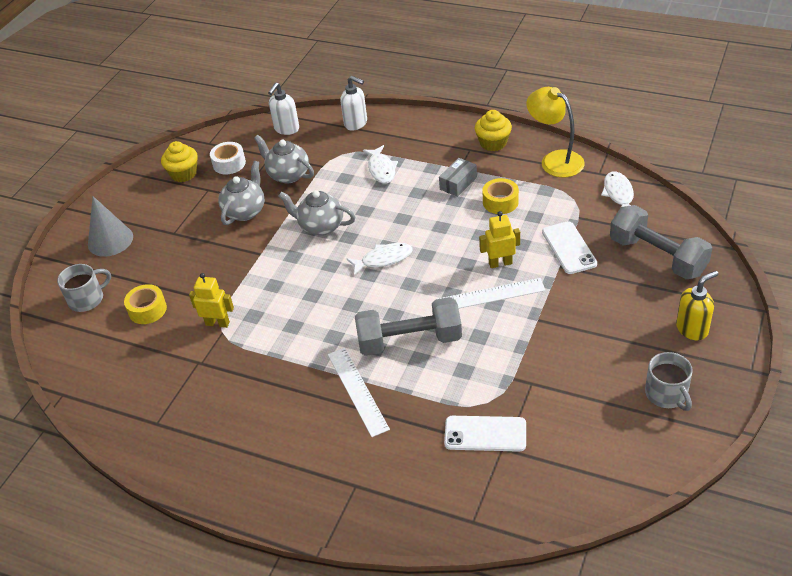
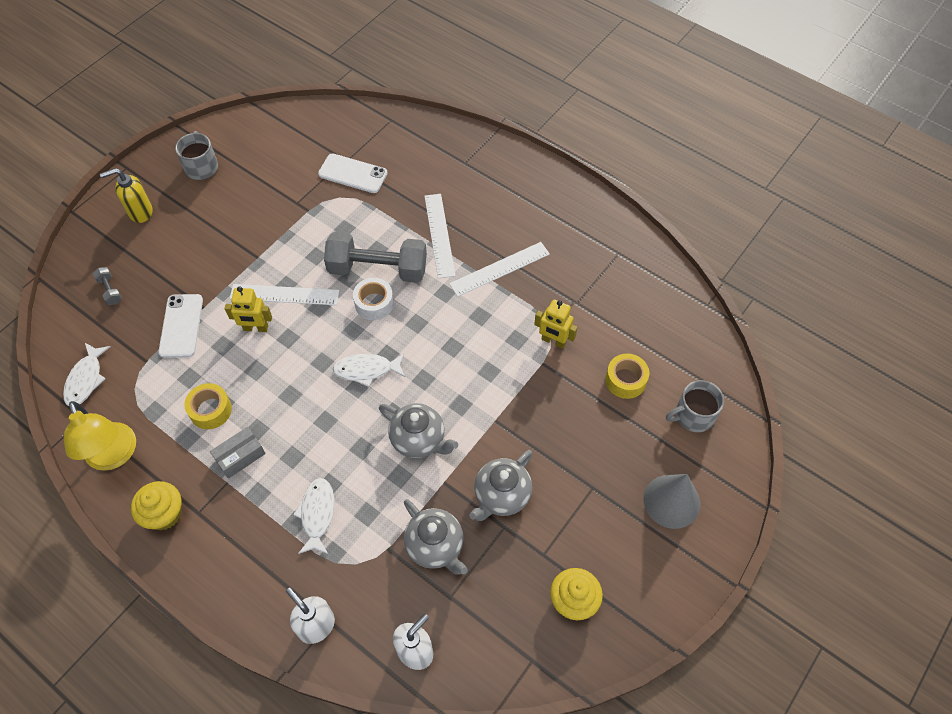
camera: 170 degrees left, 15 degrees up
white tape [210,142,246,174] -> white tape moved to [353,278,394,320]
grey dumbbell [610,205,712,279] -> grey dumbbell [93,267,122,305], size x0.41
none -> white ruler [449,242,550,297]

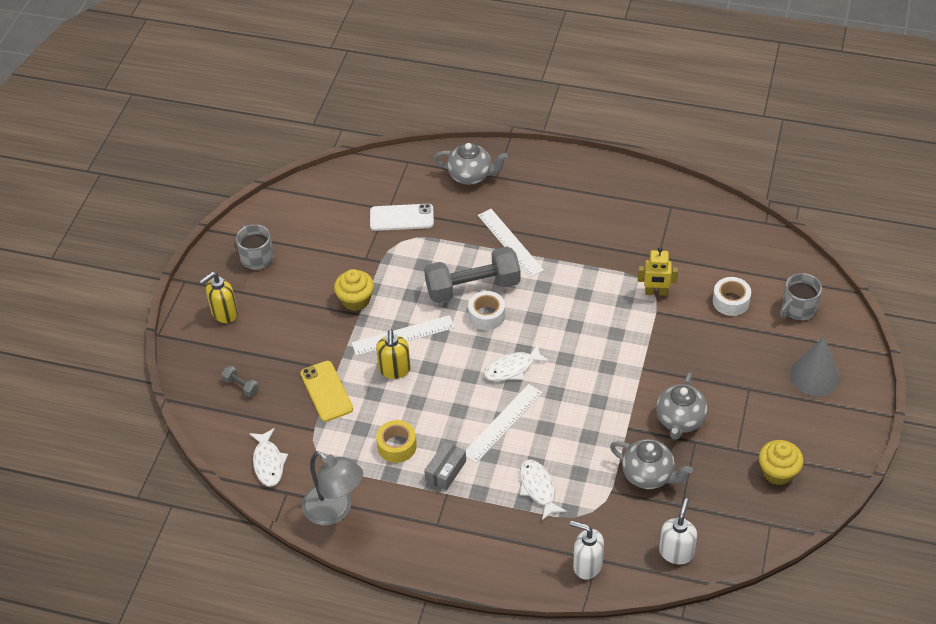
camera: 20 degrees left, 10 degrees down
yellow lamp [64,401,136,471] -> grey lamp [302,451,363,525]
yellow cupcake [131,481,182,530] -> yellow cupcake moved to [334,269,374,311]
white phone [158,294,203,358] -> yellow phone [300,361,353,422]
yellow robot [225,286,272,332] -> yellow soap dispenser [376,329,411,379]
grey teapot [379,403,458,458] -> grey teapot moved to [434,143,508,185]
white ruler [449,242,550,297] -> white ruler moved to [465,384,543,463]
yellow tape [605,354,649,399] -> white tape [713,277,751,316]

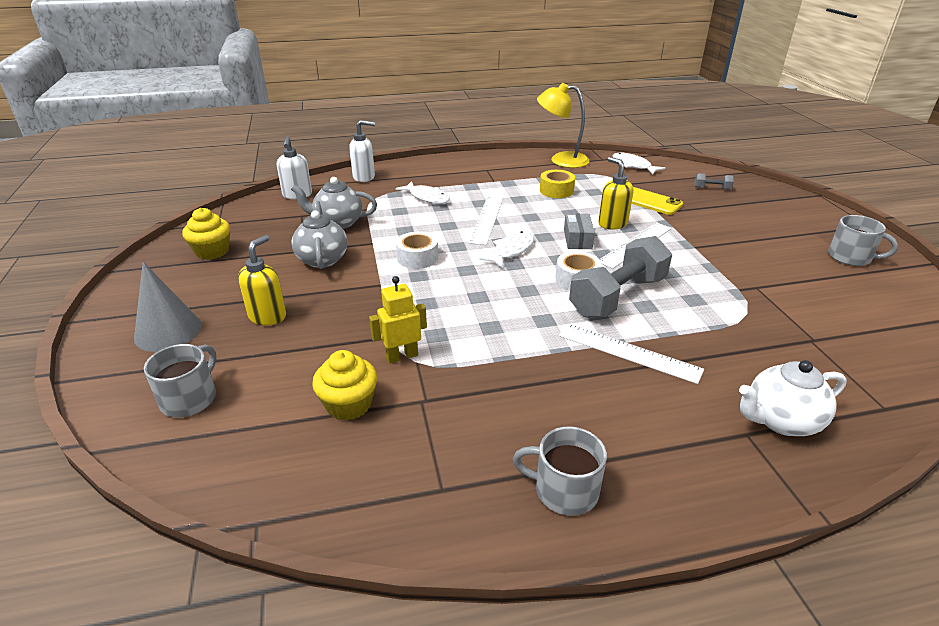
camera: 150 degrees right, 15 degrees down
yellow soap dispenser [199,272,238,323] -> yellow soap dispenser moved to [238,235,286,325]
grey lamp [302,451,363,525] -> yellow lamp [537,83,589,168]
yellow cupcake [334,269,374,311] -> yellow cupcake moved to [312,350,377,421]
white phone [370,204,434,231] -> none
grey box [424,441,466,491] -> grey box moved to [564,214,595,249]
grey teapot [434,143,508,185] -> white teapot [739,360,847,436]
white tape [713,277,751,316] -> white tape moved to [396,232,438,269]
none -> grey mug [513,426,607,516]

